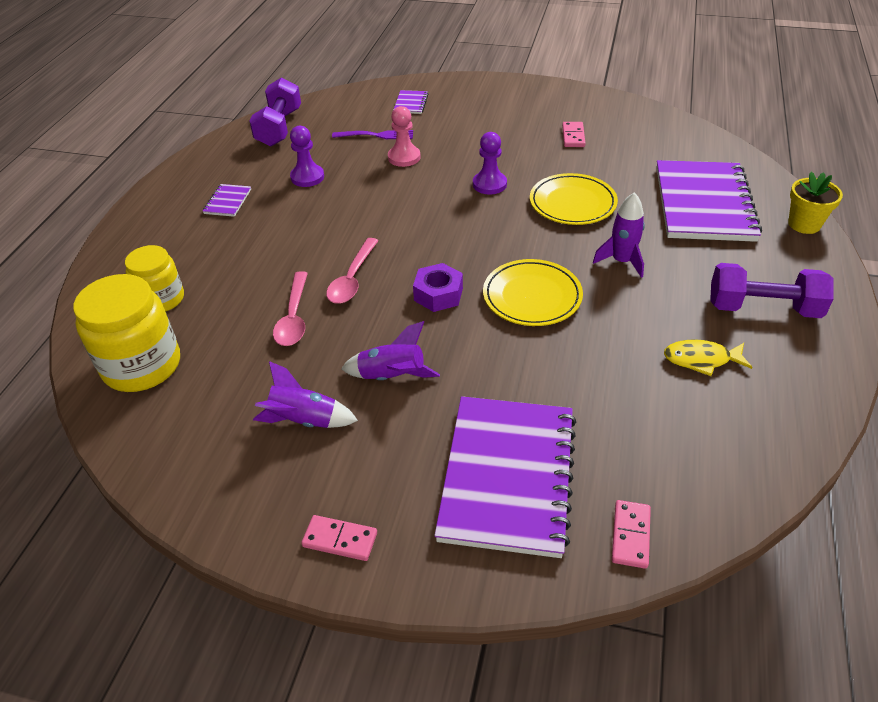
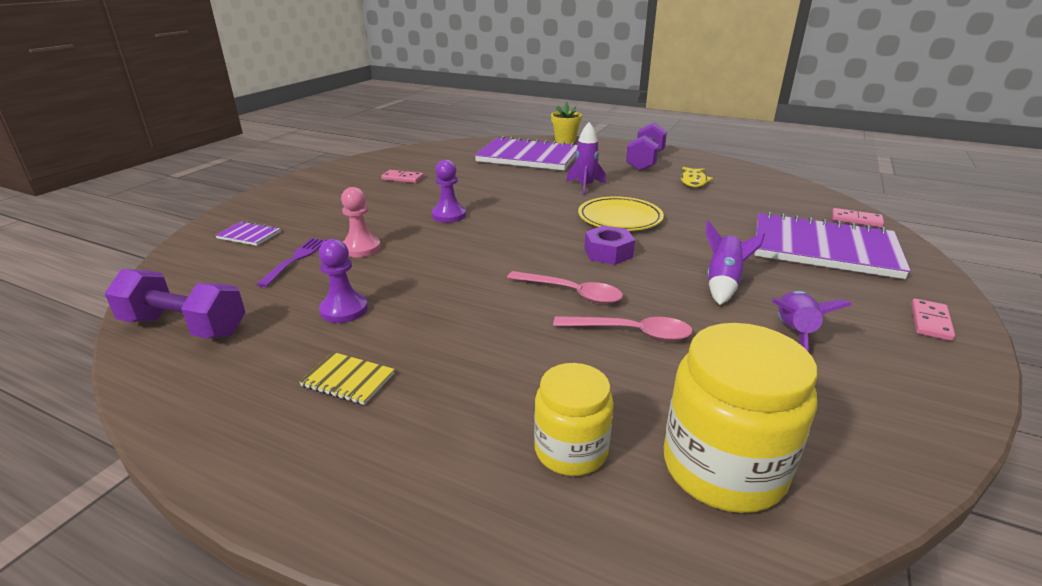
camera: 80 degrees left, 15 degrees down
purple notebook [203,184,251,217] -> yellow notebook [299,352,395,405]
yellow plate [530,173,618,225] -> none

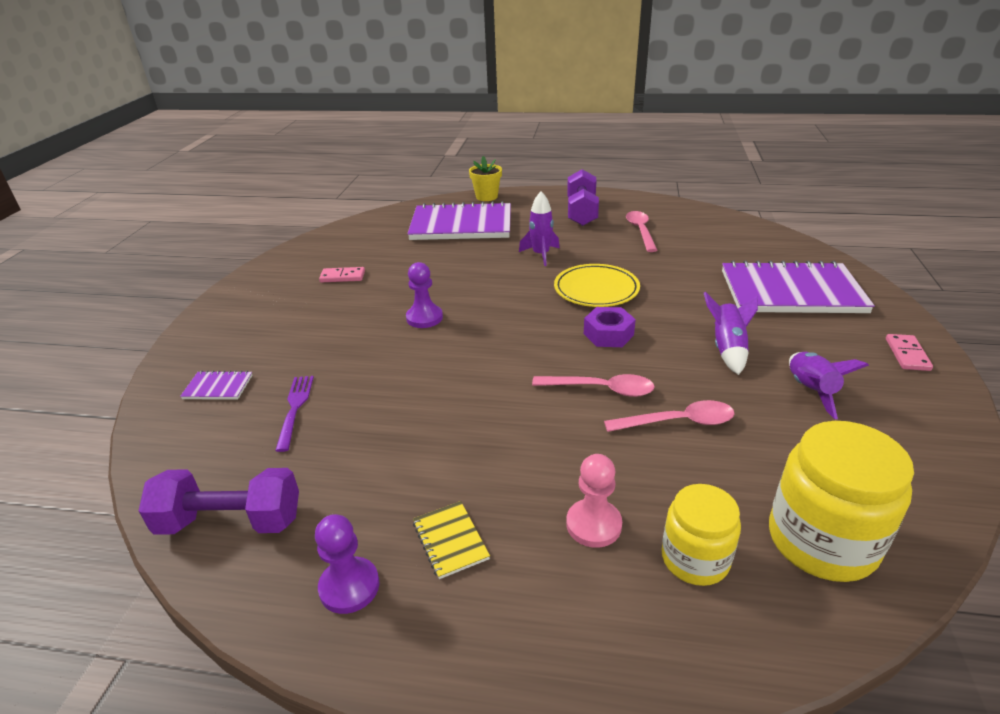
camera: 15 degrees left, 5 degrees up
yellow notebook [299,352,395,405] -> yellow notebook turned 60 degrees clockwise [413,501,490,579]
purple pawn [319,239,368,323] -> purple pawn moved to [315,514,379,614]
pink pawn [341,187,381,257] -> pink pawn moved to [566,454,622,548]
yellow fish [681,167,713,187] -> pink spoon [626,211,657,252]
pink domino [832,208,884,227] -> none

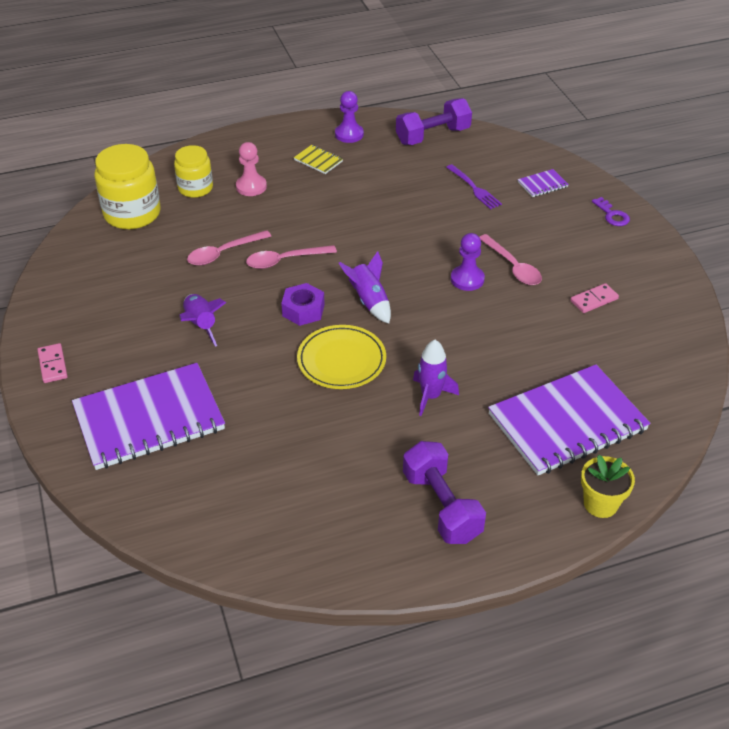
camera: 150 degrees right, 10 degrees up
pink spoon [626,211,657,252] -> pink spoon moved to [479,234,542,285]
purple rocket [789,352,869,419] -> purple rocket moved to [339,251,391,324]
none -> purple key [592,197,630,226]

